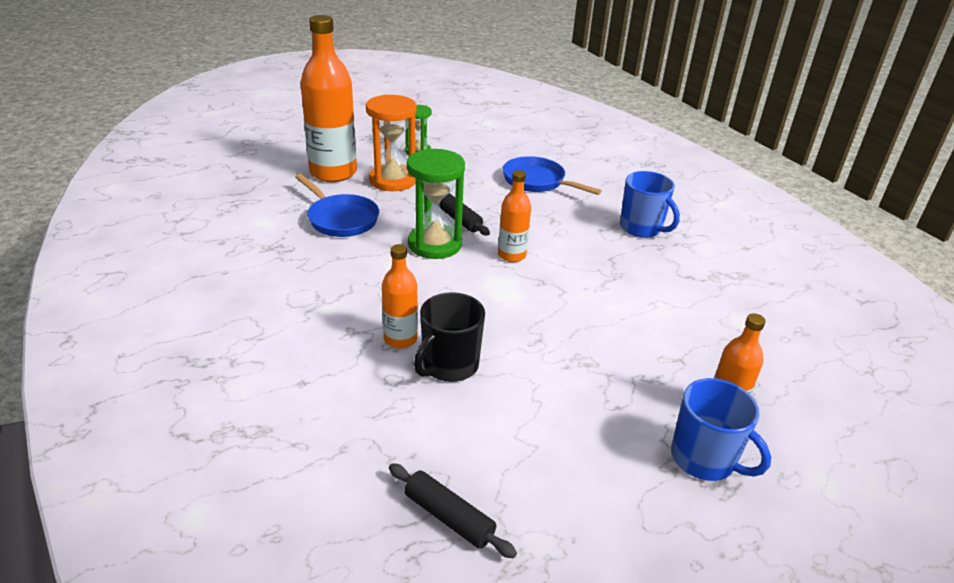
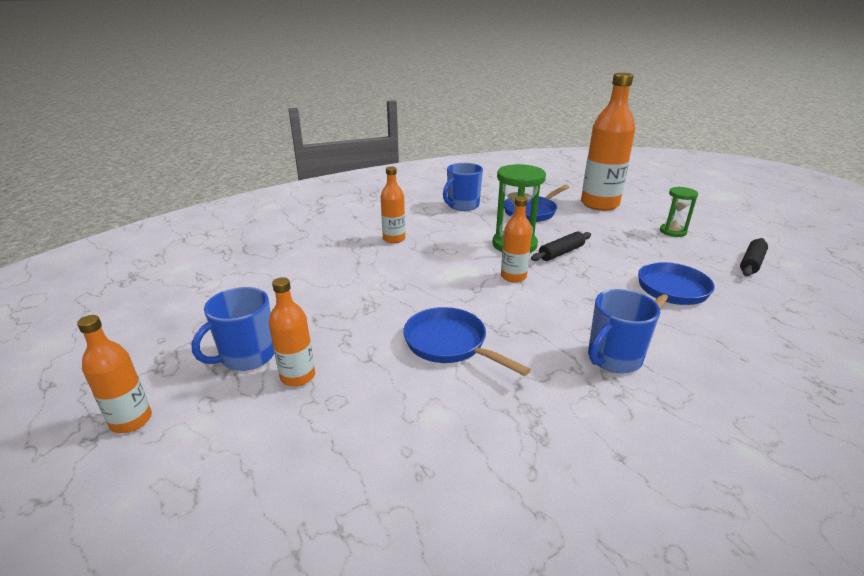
camera: 90 degrees right, 5 degrees down
orange hourglass [366,94,417,191] -> none
black rolling pin [389,463,517,558] -> black rolling pin moved to [740,238,768,276]
black mug [414,292,485,382] -> none
none -> orange bottle [77,315,152,433]
none -> blue pan [403,307,531,376]
none -> blue mug [443,163,483,211]

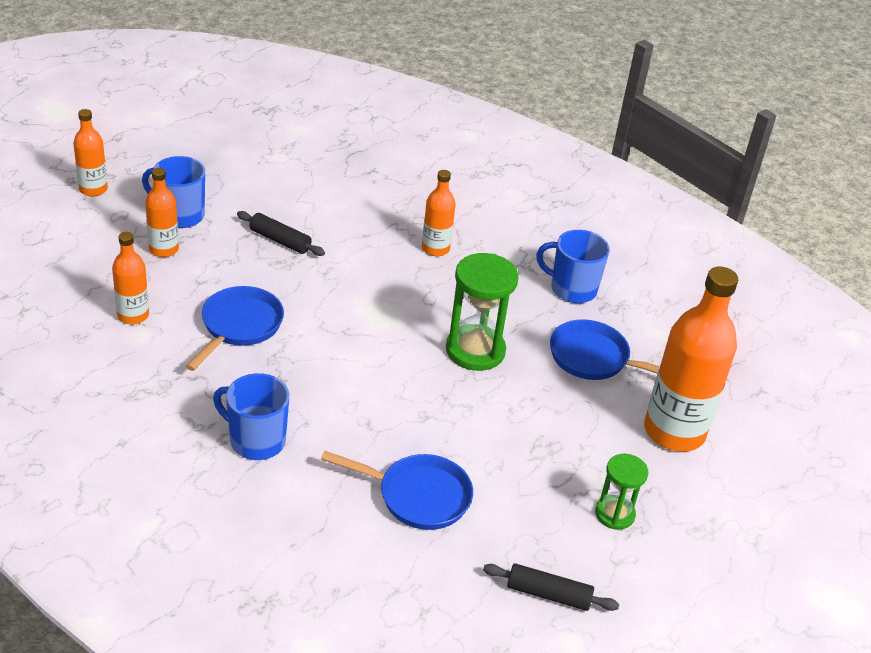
camera: 65 degrees right, 10 degrees up
orange bottle [501,196,532,283] -> orange bottle moved to [112,232,149,324]
black rolling pin [531,232,591,261] -> black rolling pin moved to [237,211,325,256]

